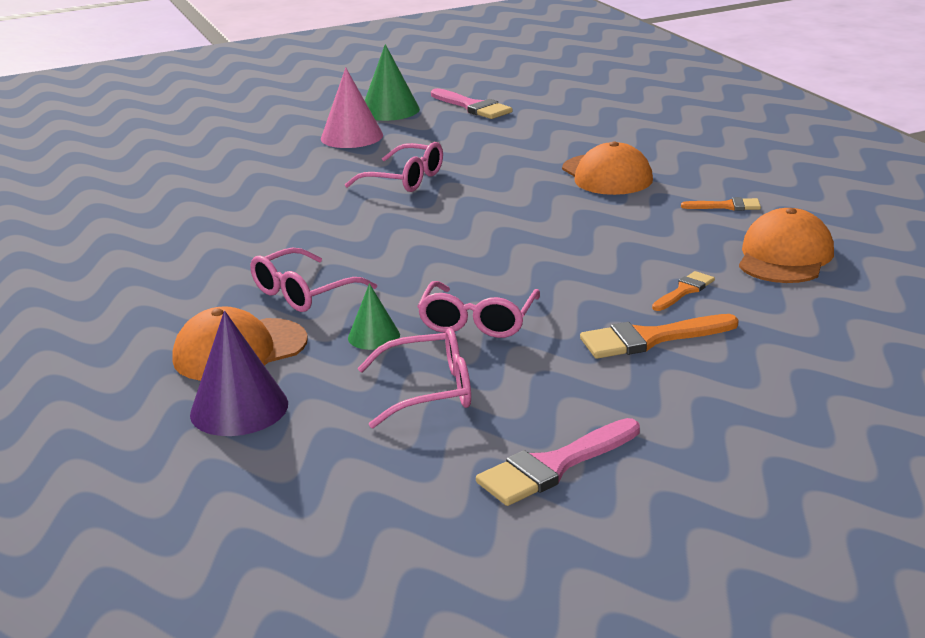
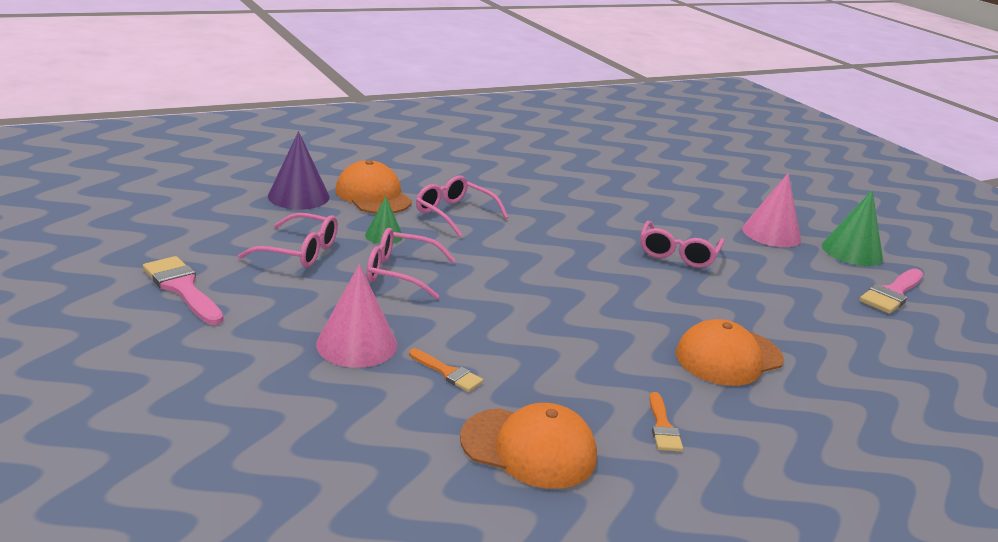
camera: 80 degrees right, 0 degrees up
pink glasses [357,328,471,428] -> pink glasses turned 60 degrees counterclockwise [238,213,338,268]
orange brush [580,314,739,359] -> pink cone [316,264,397,368]

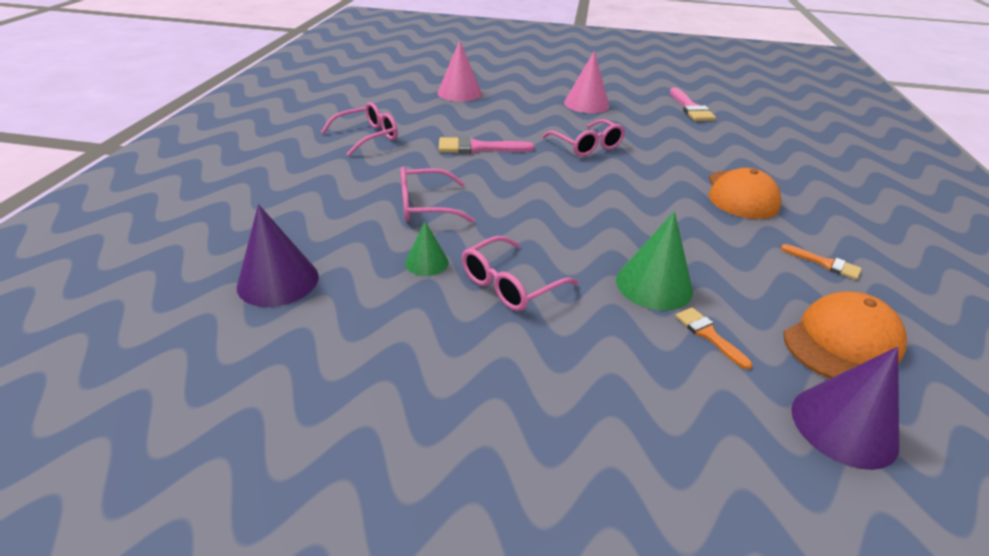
camera: 50 degrees left, 10 degrees up
pink brush [143,256,224,325] -> pink brush moved to [439,136,535,154]
pink glasses [238,213,338,268] -> pink glasses moved to [321,102,398,156]
pink cone [316,264,397,368] -> pink cone moved to [438,40,482,102]
orange cap [335,160,412,214] -> none
orange brush [409,349,483,392] -> orange brush turned 105 degrees counterclockwise [675,307,752,370]
green cone [822,190,883,266] -> green cone moved to [616,211,693,311]
none -> purple cone [791,347,899,470]

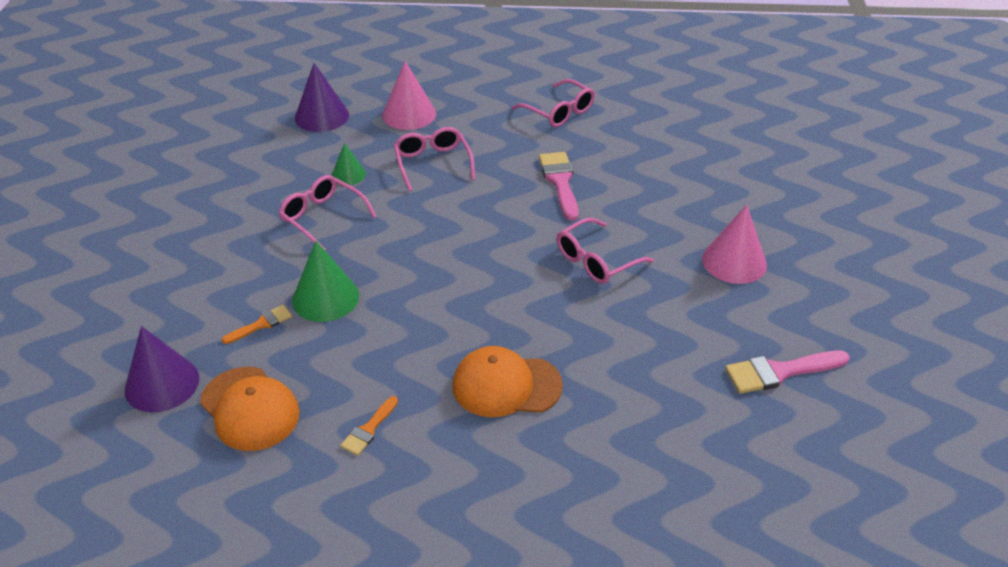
camera: 85 degrees right, 5 degrees up
pink cone [438,40,482,102] -> pink cone moved to [382,61,436,130]

